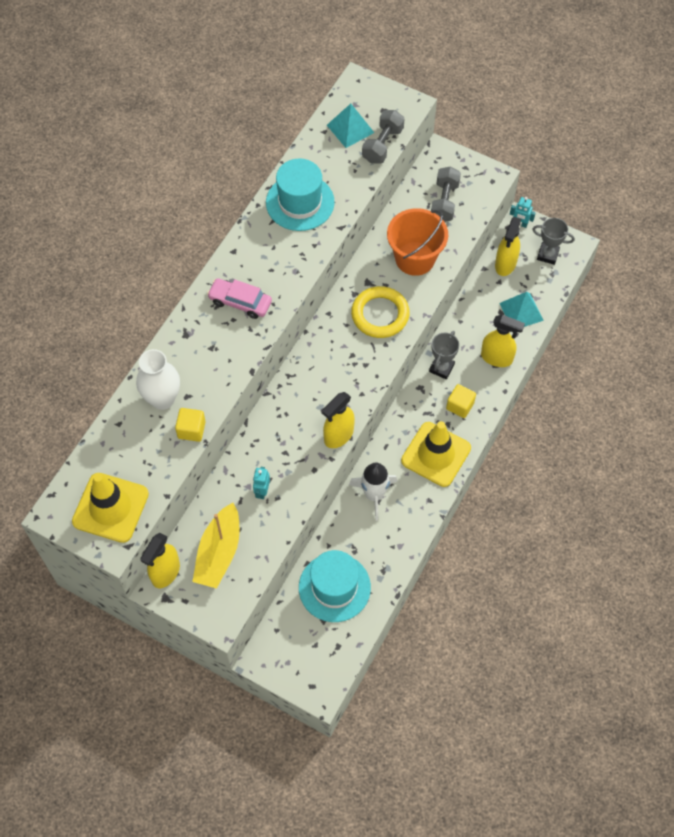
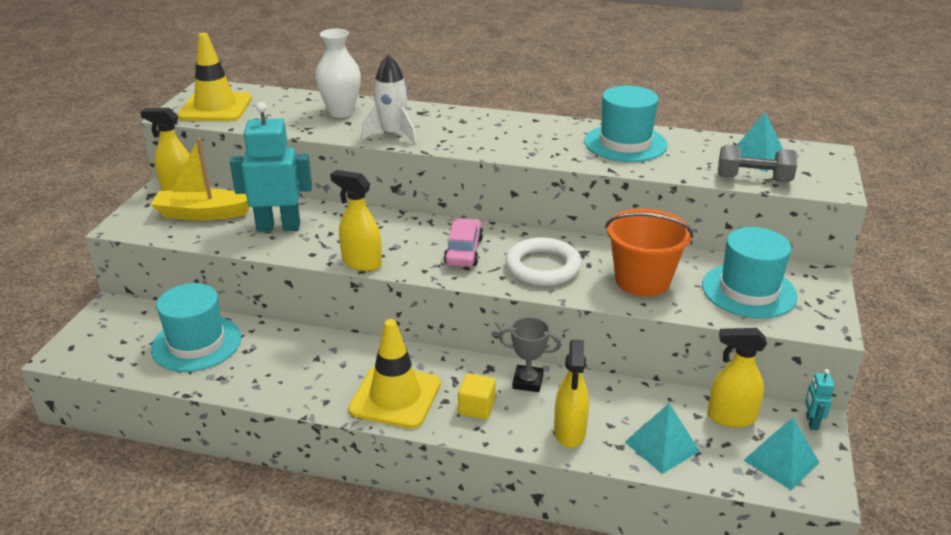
camera: 75 degrees right, 30 degrees down
yellow cube [175,408,206,442] -> none
pink car [207,278,272,319] -> pink car moved to [444,218,483,267]
turquoise robot [253,467,270,499] -> turquoise robot [230,102,312,232], size x2.28
white rocket [349,463,397,521] -> white rocket moved to [361,54,417,144]
yellow ring [351,286,410,338] -> white ring [505,237,581,286]
grey dumbbell [431,166,461,222] -> turquoise hat [702,227,798,318]
grey trophy [532,218,575,265] -> turquoise pyramid [743,418,820,490]

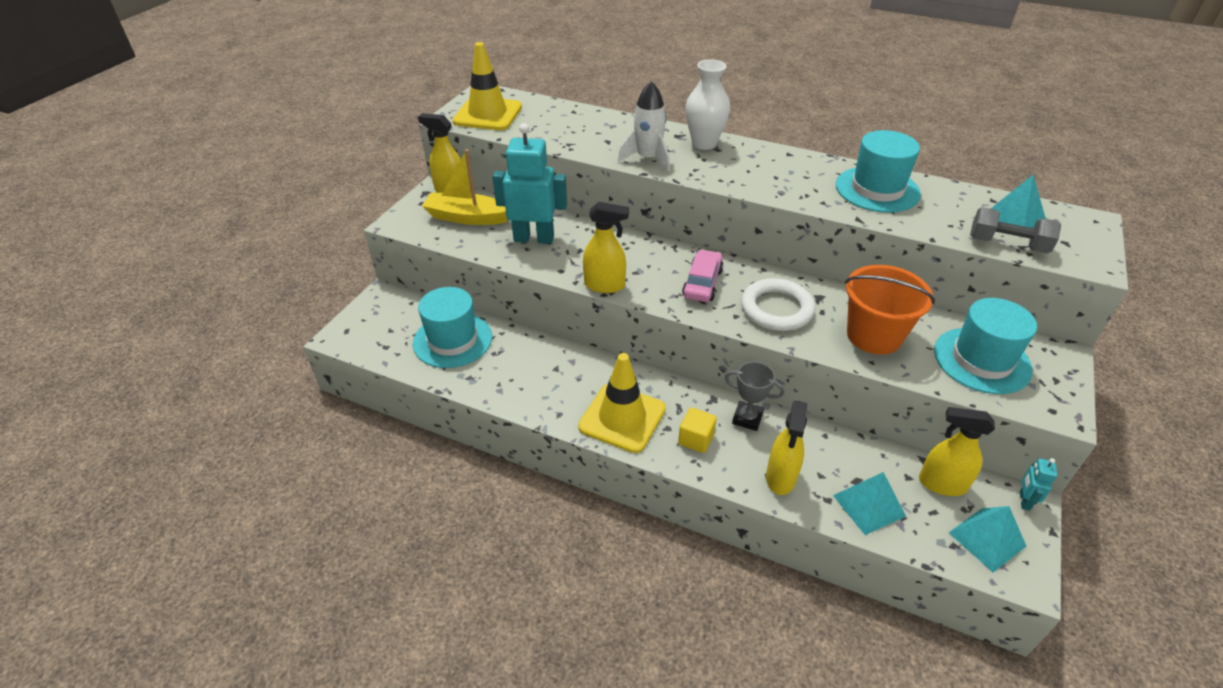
camera: 10 degrees right, 10 degrees up
white vase [315,29,361,118] -> white vase moved to [685,59,730,150]
yellow spray bottle [330,170,382,271] -> yellow spray bottle turned 150 degrees clockwise [583,202,629,293]

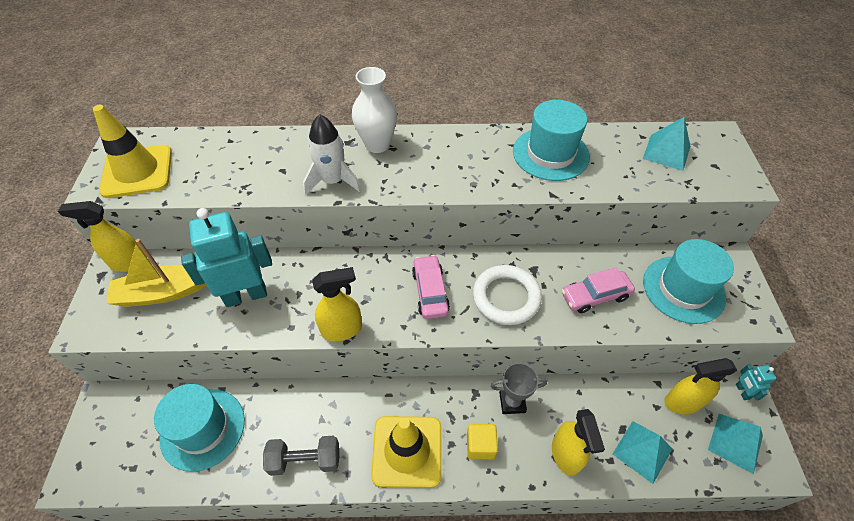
camera: 25 degrees left, 10 degrees up
orange bucket [845,265,935,355] -> pink car [562,268,635,313]
grey dumbbell [970,207,1061,254] -> grey dumbbell moved to [263,436,339,476]

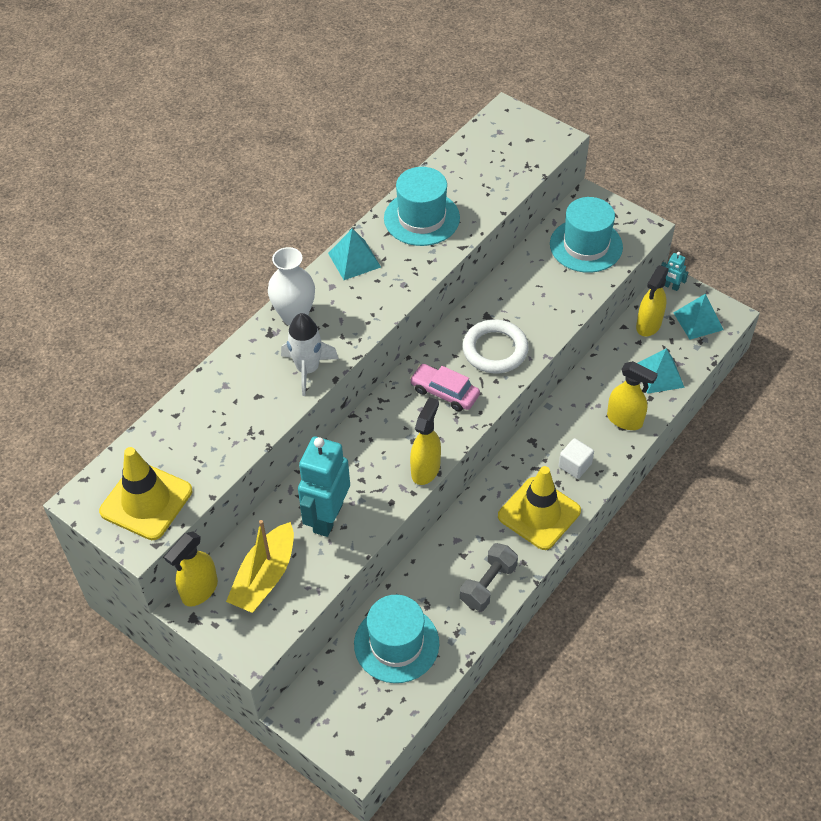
camera: 50 degrees left, 0 degrees up
yellow cube [467,424,498,459] -> white cube [559,438,594,479]
grey trophy [490,363,547,414] -> none
pink car [562,268,635,313] -> none
turquoise pyramid [643,117,690,171] -> turquoise pyramid moved to [328,228,381,280]

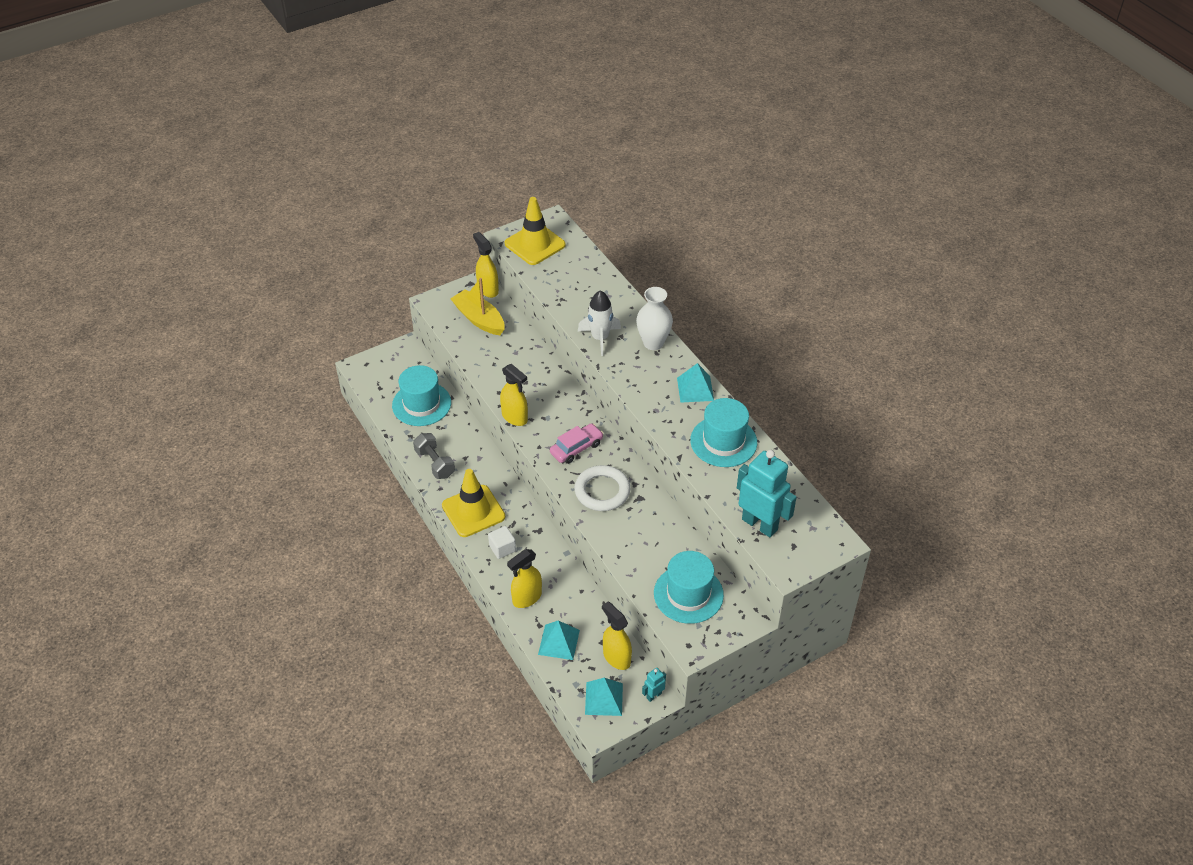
camera: 110 degrees right, 5 degrees down
turquoise robot [298,436,350,537] -> turquoise robot moved to [737,450,797,538]

